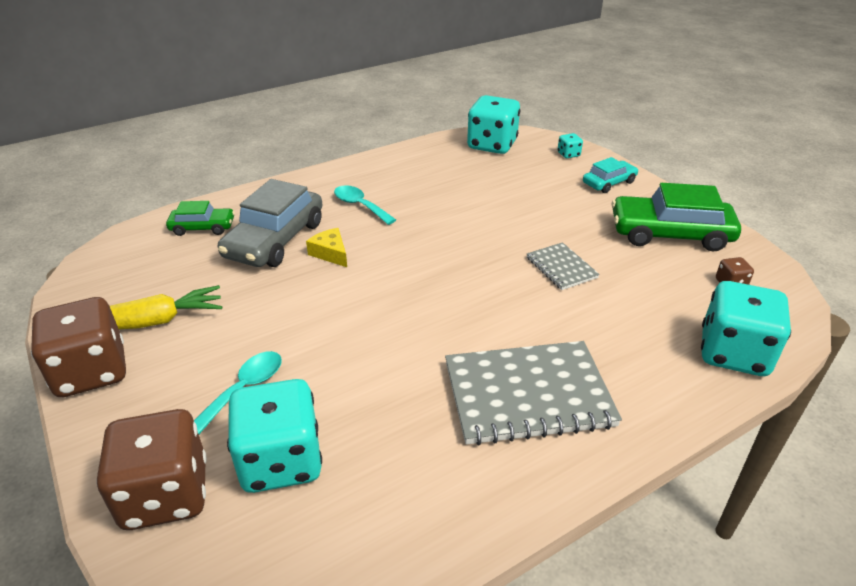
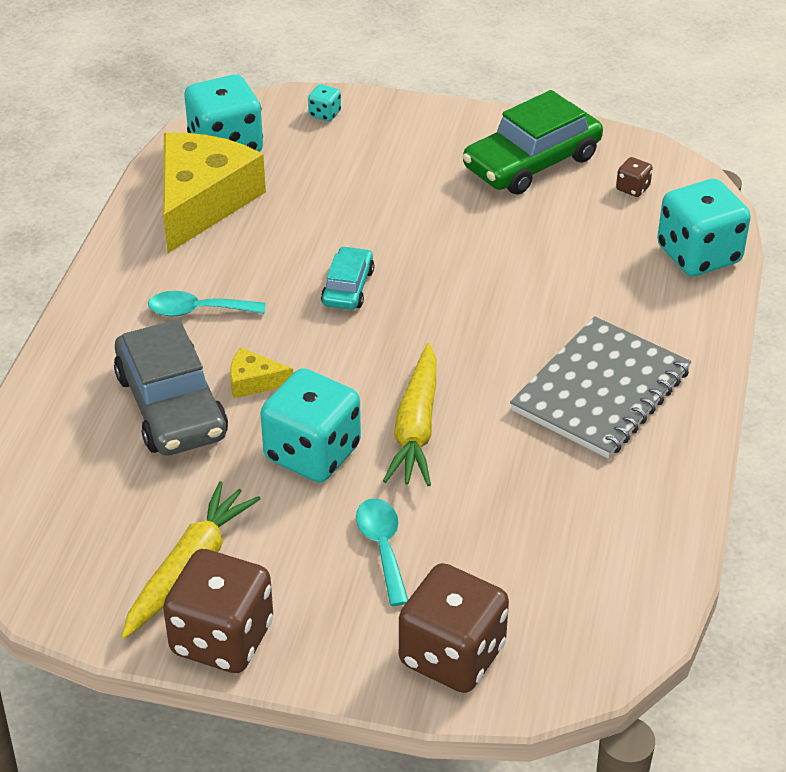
camera: 45 degrees left, 5 degrees up
green car [166,201,235,236] -> none
turquoise dice [227,379,322,493] -> turquoise dice moved to [260,368,361,482]
grey notebook [527,242,600,290] -> none
turquoise car [583,157,638,193] -> turquoise car moved to [321,246,374,310]
none -> yellow cheese [163,133,266,253]
none -> yellow carrot [383,343,437,486]

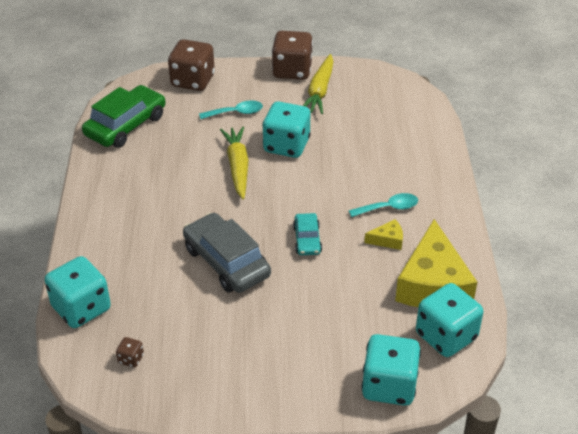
camera: 165 degrees right, 0 degrees up
grey car [114,319,228,456] -> grey car moved to [183,213,271,293]
yellow cheese [230,348,293,398] -> yellow cheese moved to [364,219,403,250]
turquoise dice [308,84,341,121] -> turquoise dice [361,334,421,406], size x2.35
turquoise spoon [356,498,408,606] -> turquoise spoon turned 75 degrees counterclockwise [199,100,263,119]
green car [463,90,603,195] -> green car moved to [82,85,166,148]
grey notebook [510,316,691,458] -> none

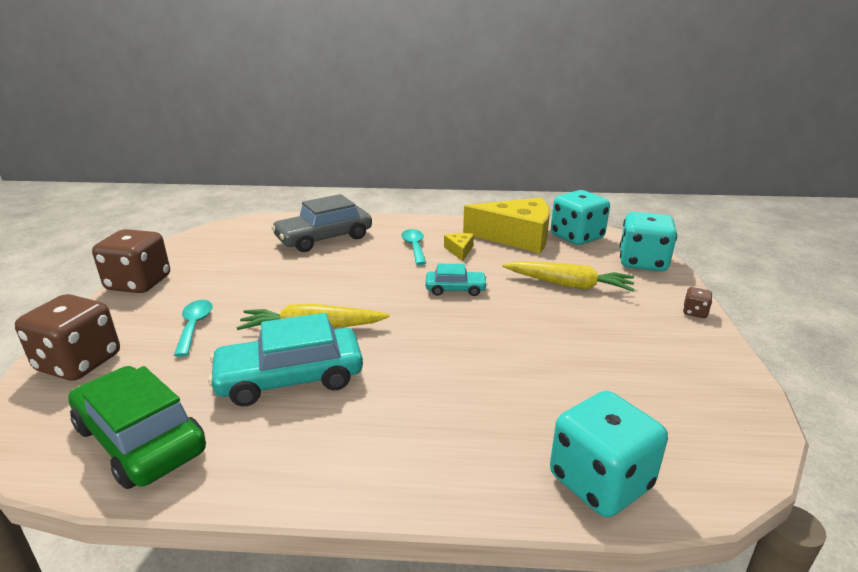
camera: 85 degrees left, 15 degrees down
brown dice [116,337,144,368] -> brown dice moved to [683,287,712,318]
grey car [183,213,271,293] -> grey car moved to [271,194,372,252]
turquoise dice [262,101,311,158] -> none
yellow carrot [303,54,334,114] -> yellow carrot moved to [502,261,634,291]
none -> turquoise car [208,313,363,406]

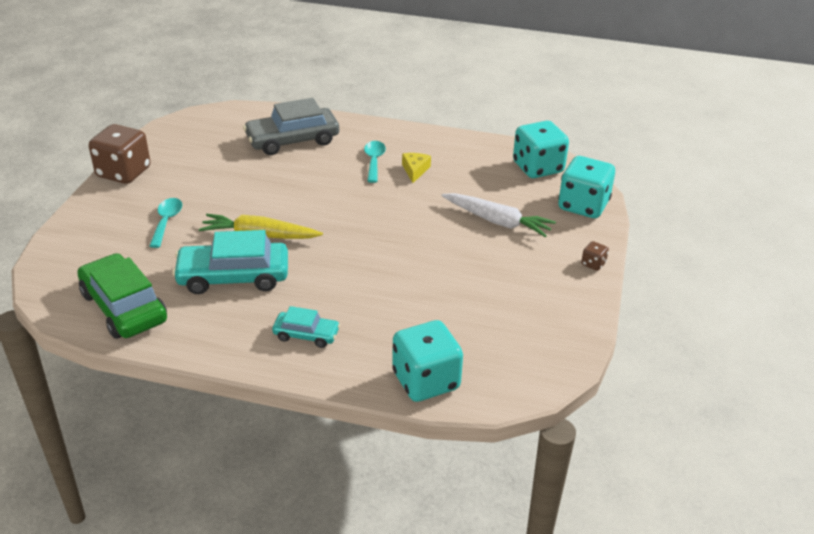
camera: 10 degrees right, 10 degrees up
brown dice [15,294,120,381] -> none
turquoise car [426,264,488,296] -> turquoise car moved to [272,306,340,348]
yellow cheese [463,198,550,253] -> none
yellow carrot [502,261,634,291] -> white carrot [442,193,556,237]

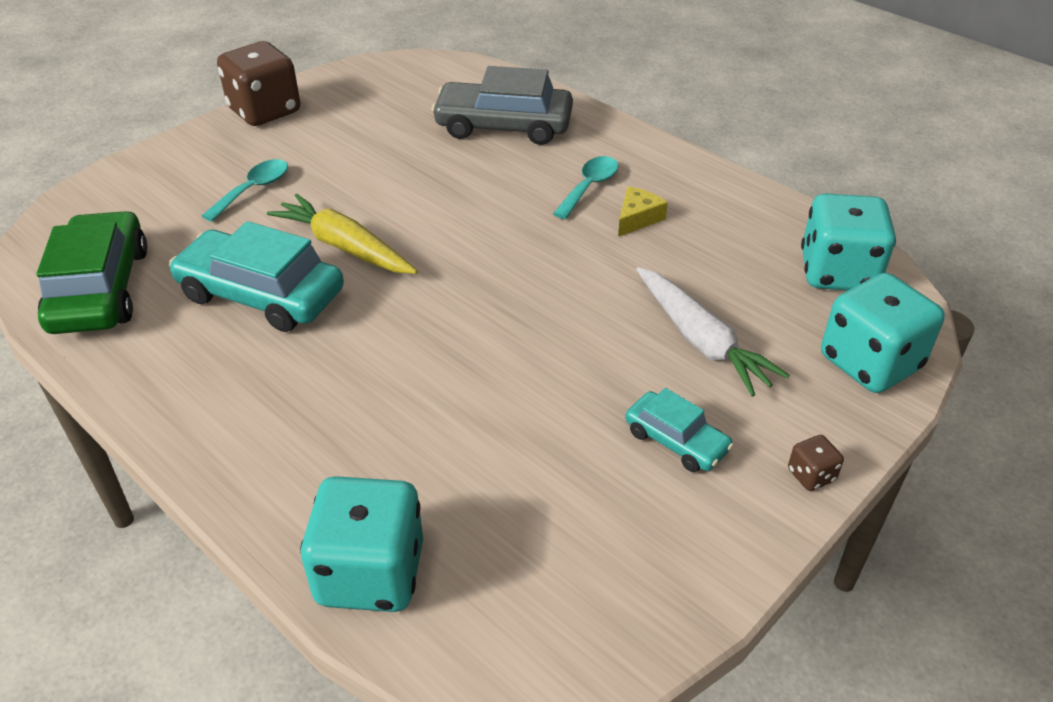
camera: 30 degrees right, 5 degrees up
turquoise car [272,306,340,348] -> turquoise car moved to [625,388,734,472]

